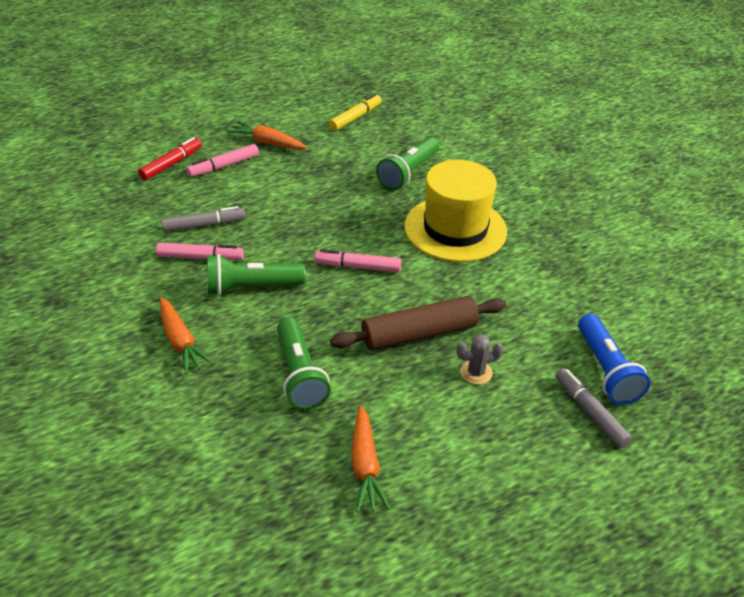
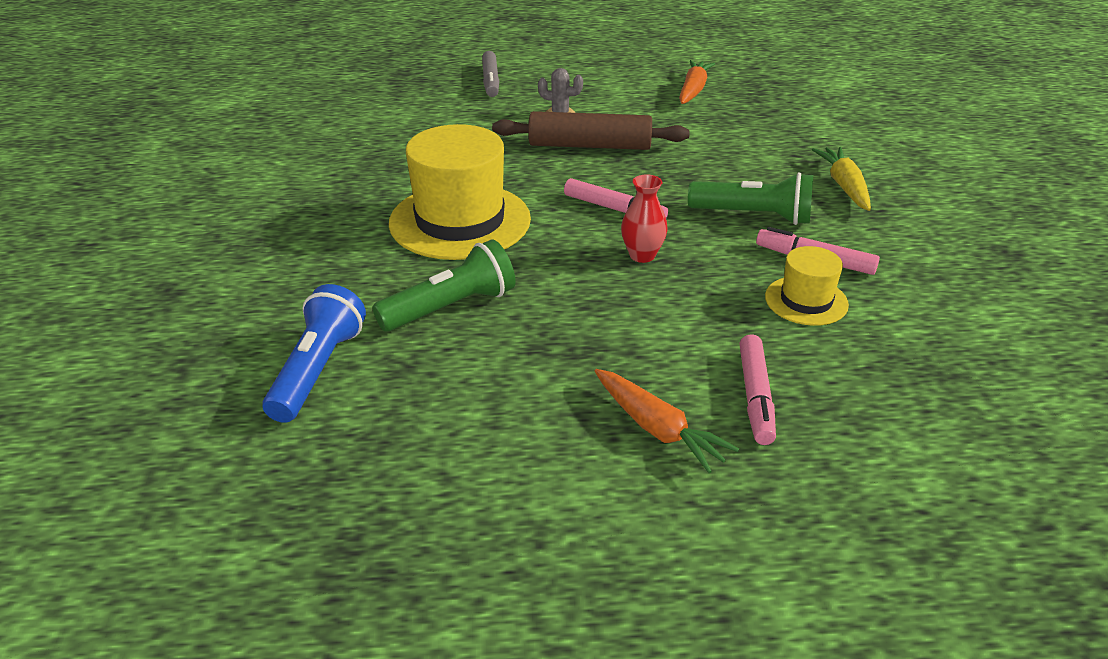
camera: 155 degrees left, 5 degrees down
red marker [138,137,202,180] -> none
orange carrot [160,297,214,375] -> yellow carrot [812,147,871,211]
grey marker [161,206,245,232] -> yellow hat [765,246,849,326]
pink marker [187,144,259,177] -> pink marker turned 105 degrees clockwise [739,334,776,445]
green flashlight [277,318,331,410] -> none
yellow marker [329,94,381,131] -> none
blue flashlight [578,314,650,405] -> blue flashlight moved to [262,284,366,423]
none -> red vase [621,174,667,263]

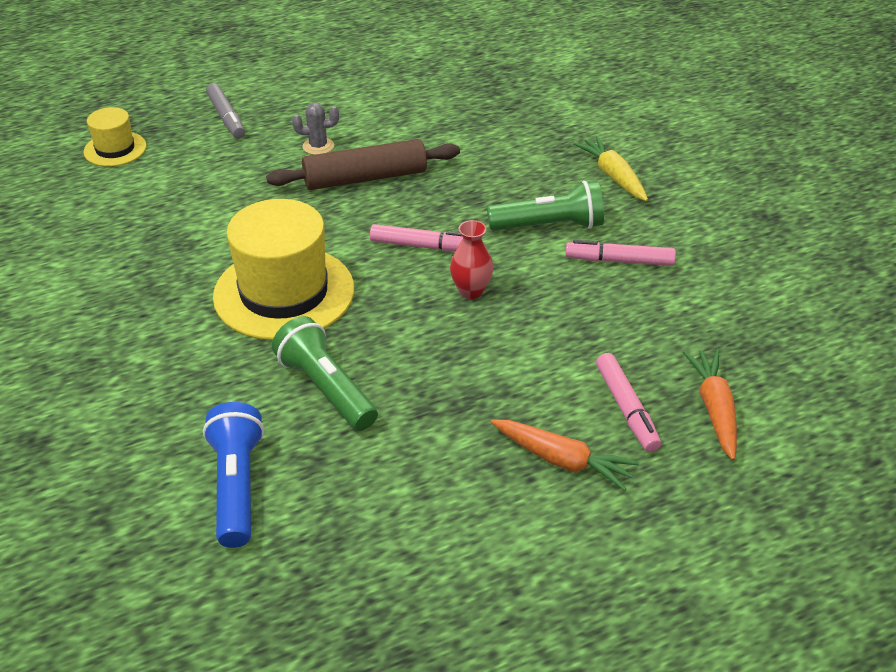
camera: 20 degrees left, 5 degrees up
green flashlight [372,239,516,332] -> green flashlight turned 75 degrees counterclockwise [272,316,378,431]
orange carrot [679,60,715,104] -> orange carrot moved to [683,350,737,460]
yellow hat [765,246,849,326] -> yellow hat moved to [84,107,146,166]

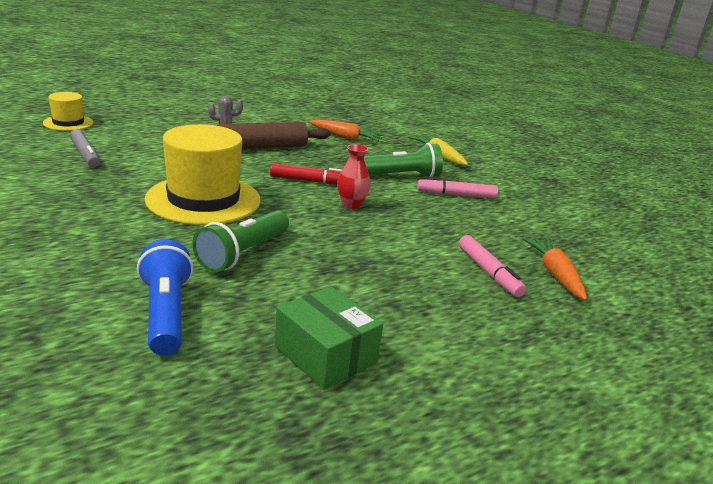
camera: 10 degrees left, 15 degrees down
grey marker [206,83,245,139] -> grey marker moved to [70,129,100,167]
green flashlight [272,316,378,431] -> green flashlight turned 105 degrees counterclockwise [192,210,289,272]
pink marker [370,224,463,251] -> red marker [270,163,342,184]
orange carrot [491,420,639,491] -> orange carrot moved to [309,119,385,141]
none -> green box [275,286,383,390]

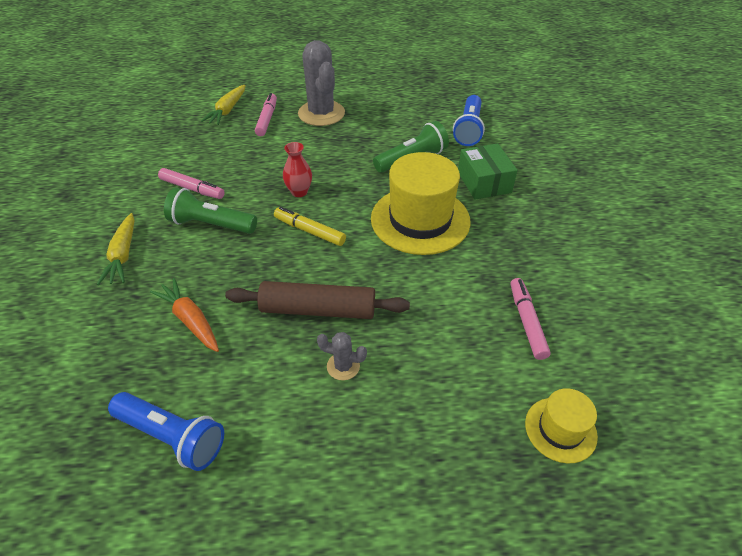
camera: 150 degrees left, 20 degrees up
grey marker [70,129,100,167] -> pink marker [511,278,551,360]
red marker [270,163,342,184] -> yellow marker [274,207,346,246]
green box [275,286,383,390] -> green box moved to [458,143,518,200]
orange carrot [523,238,587,301] -> yellow carrot [201,85,246,125]
none -> blue flashlight [108,392,224,471]
none -> grey cactus [298,40,345,126]

